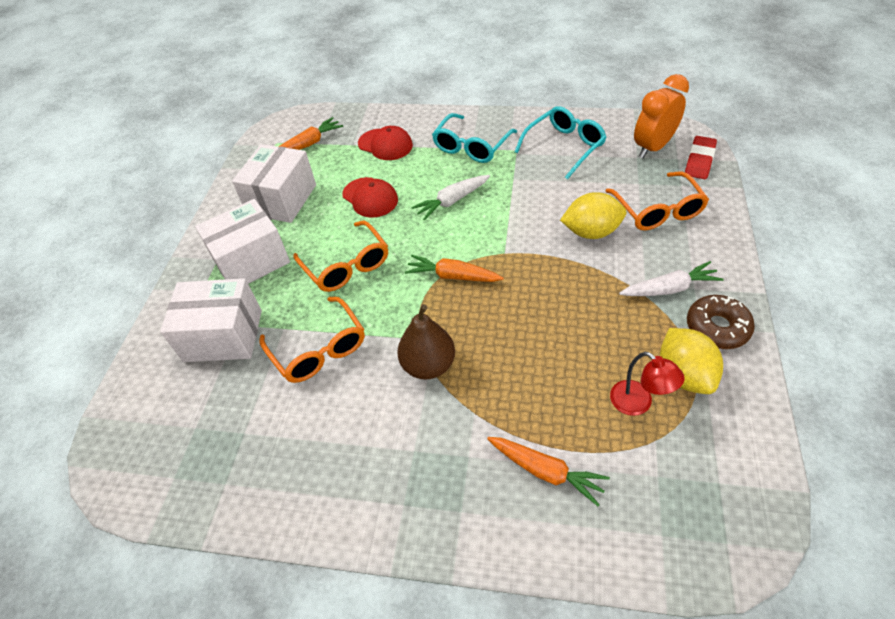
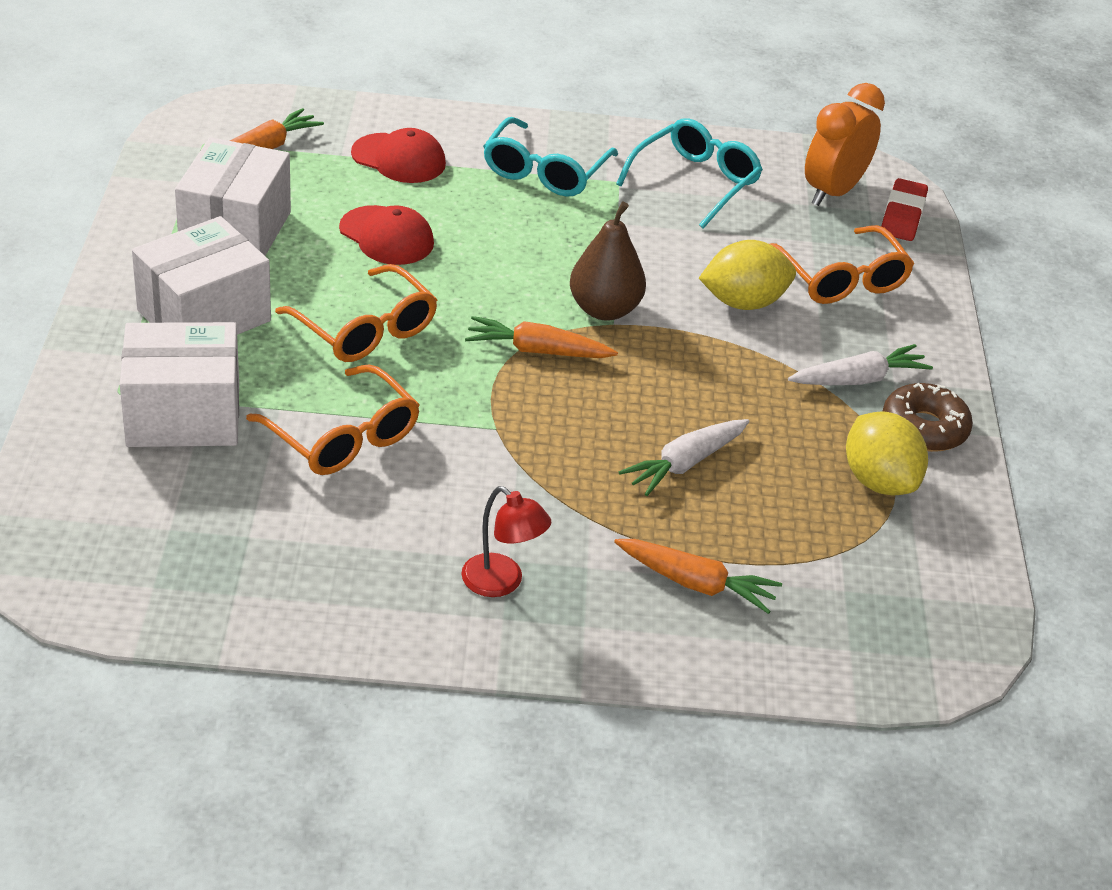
camera: 15 degrees left, 10 degrees down
brown pear [397,304,455,379] -> brown pear moved to [570,201,646,320]
white carrot [411,175,490,220] -> white carrot moved to [619,419,750,496]
red lamp [610,352,685,416] -> red lamp moved to [461,486,551,597]

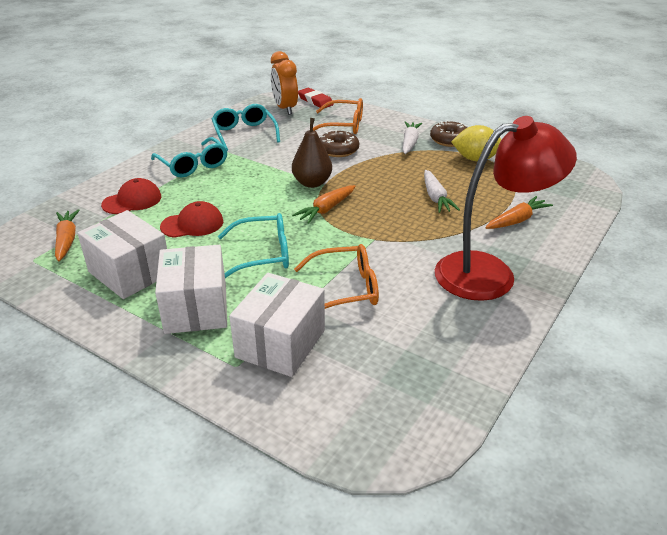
camera: 55 degrees left, 5 degrees down
orange glasses [275,264,437,362] -> turquoise glasses [218,213,289,278]
red lamp [461,486,551,597] -> red lamp [435,116,577,301], size x2.33
yellow lemon [699,240,796,310] -> brown donut [320,131,359,157]

